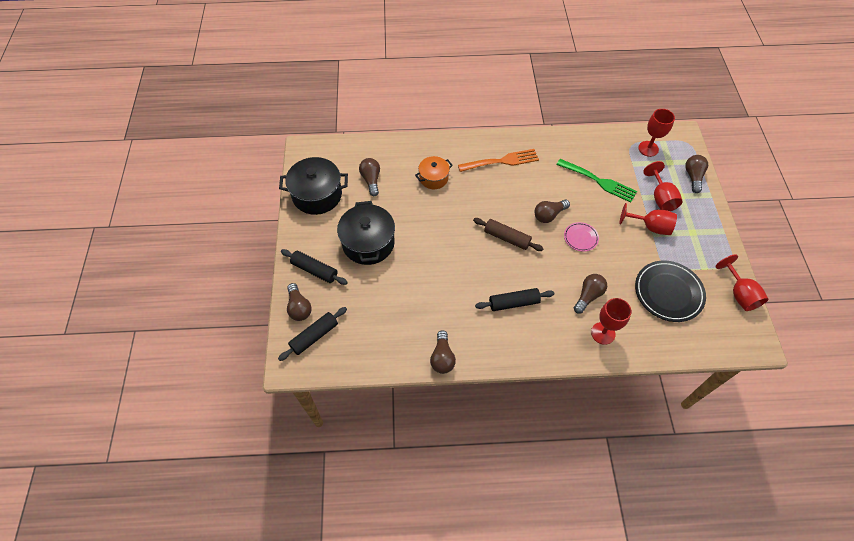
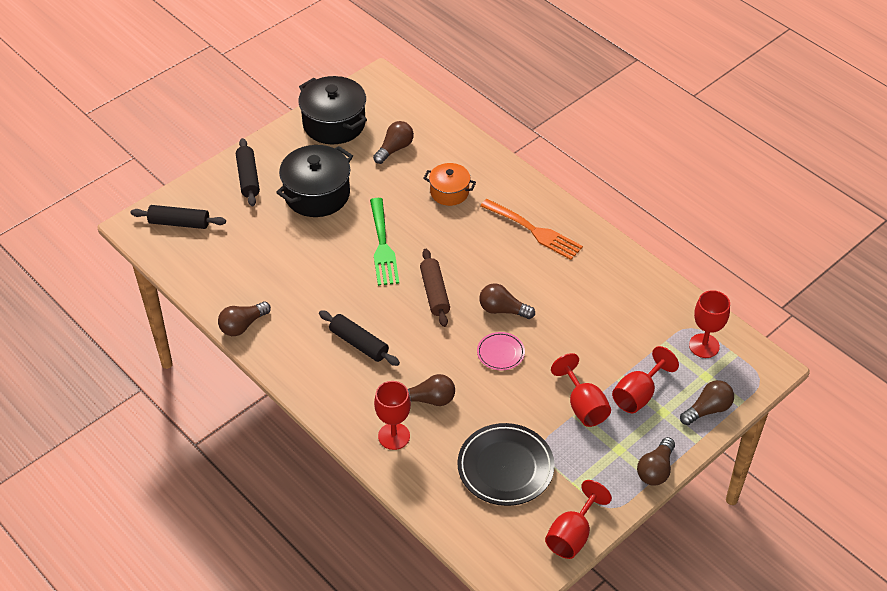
camera: 50 degrees right, 10 degrees down
brown light bulb [287,283,312,321] -> brown light bulb moved to [637,437,675,486]
green fork [556,159,637,203] -> green fork moved to [370,198,399,286]

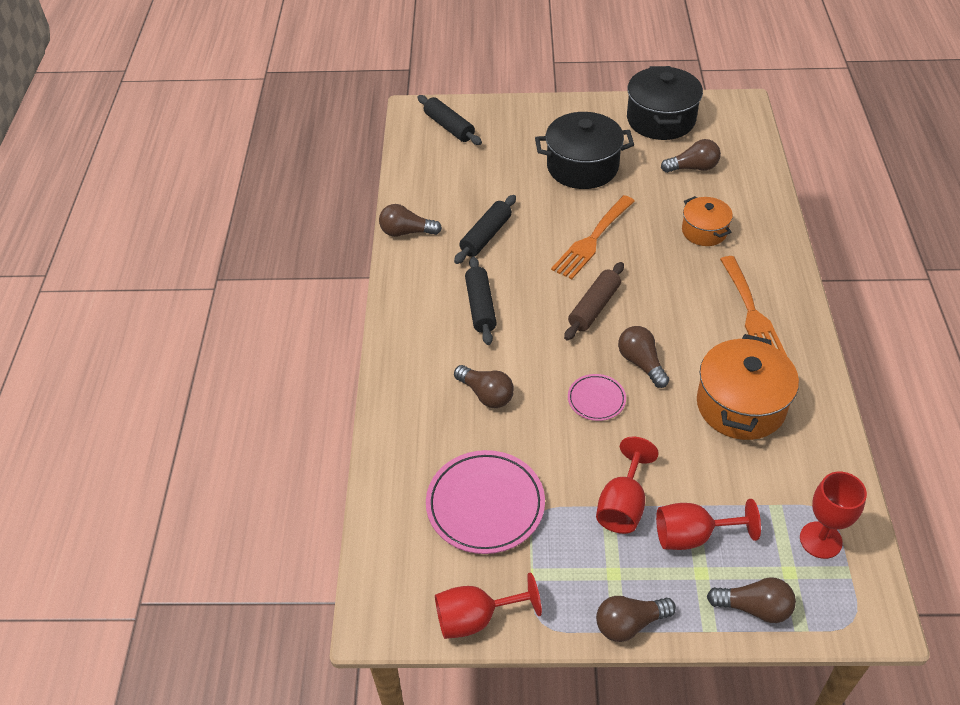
camera: 45 degrees right, 0 degrees up
black rolling pin [236,138,260,206] -> black rolling pin moved to [454,195,516,264]
green fork [370,198,399,286] -> orange fork [551,195,635,279]
red goblet [374,381,411,450] -> none
black plate [457,423,555,506] -> pink plate [426,450,545,554]
none -> orange pot [697,334,799,440]

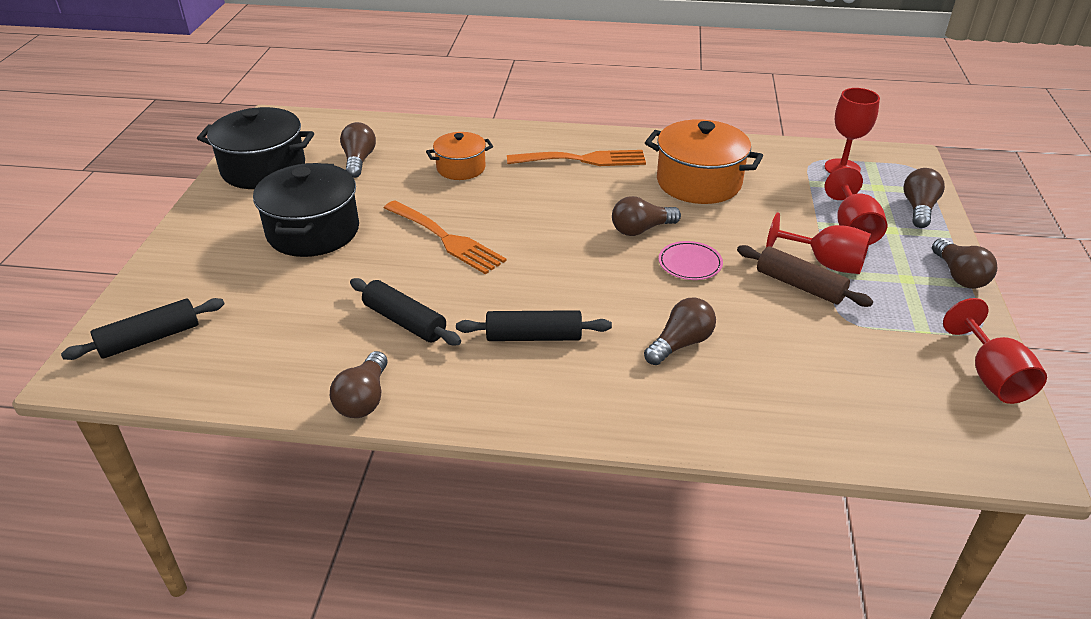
camera: 85 degrees left, 10 degrees down
pink plate [426,450,545,554] -> none
brown rolling pin [564,262,624,340] -> brown rolling pin moved to [737,245,873,307]

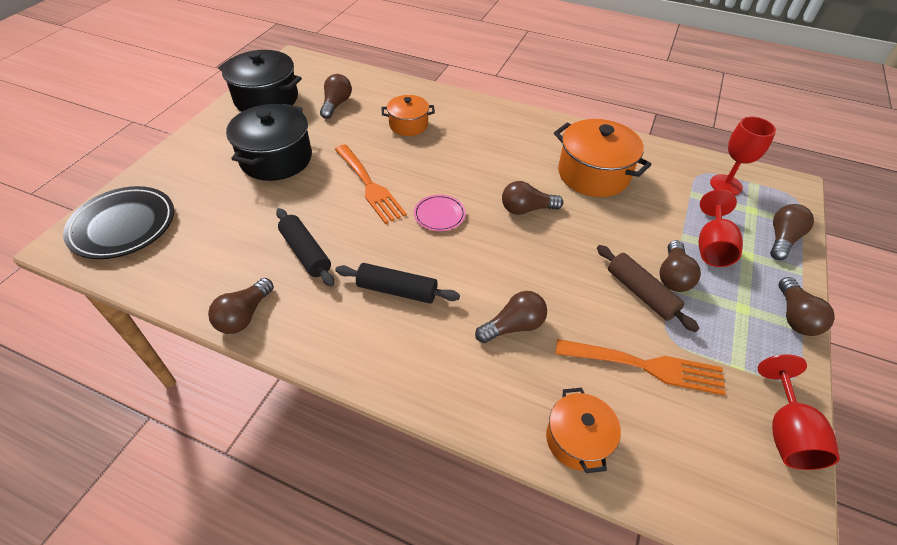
camera: 15 degrees right, 10 degrees up
black rolling pin [61,298,225,360] -> black plate [63,186,174,259]
orange fork [507,150,646,166] -> orange fork moved to [556,339,726,396]
pink plate [659,241,723,280] -> pink plate moved to [414,195,466,231]
red goblet [766,212,871,274] -> brown light bulb [659,240,701,292]
none -> orange pot [546,388,621,473]

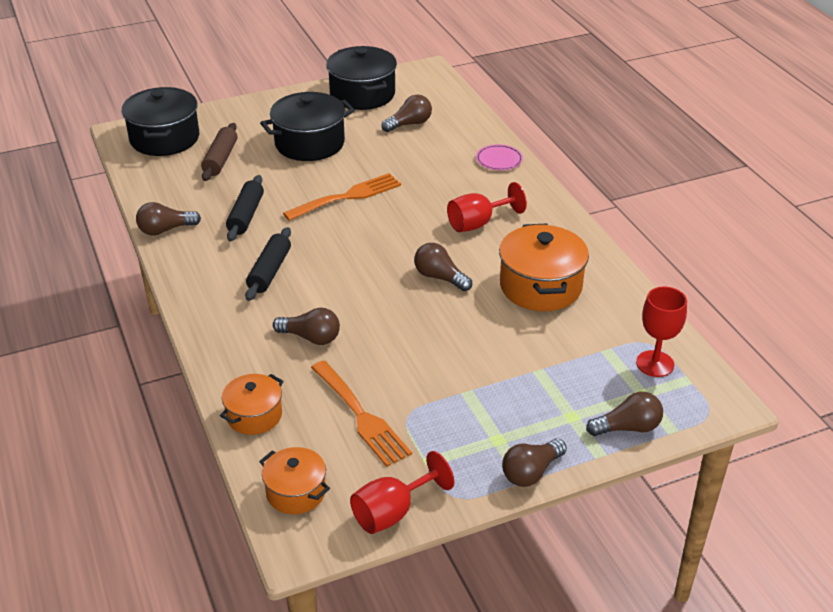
camera: 45 degrees right, 10 degrees down
black plate [63,186,174,259] -> black pot [122,87,199,156]
orange fork [335,144,407,224] -> orange fork turned 135 degrees counterclockwise [283,173,401,221]
black rolling pin [335,263,460,304] -> black rolling pin turned 45 degrees clockwise [245,227,291,301]
orange pot [382,95,435,136] -> orange pot moved to [259,447,330,514]
pink plate [414,195,466,231] -> pink plate moved to [476,144,523,171]
brown rolling pin [597,245,699,332] -> brown rolling pin moved to [201,123,238,181]
brown light bulb [659,240,701,292] -> none
red goblet [698,190,743,267] -> red goblet moved to [447,182,527,232]

